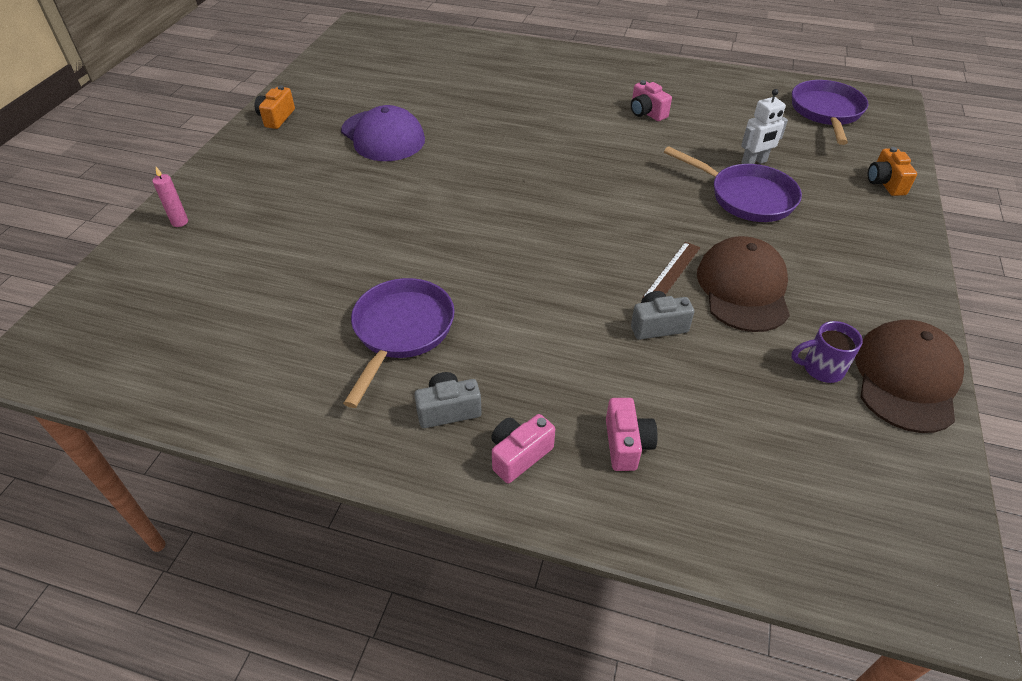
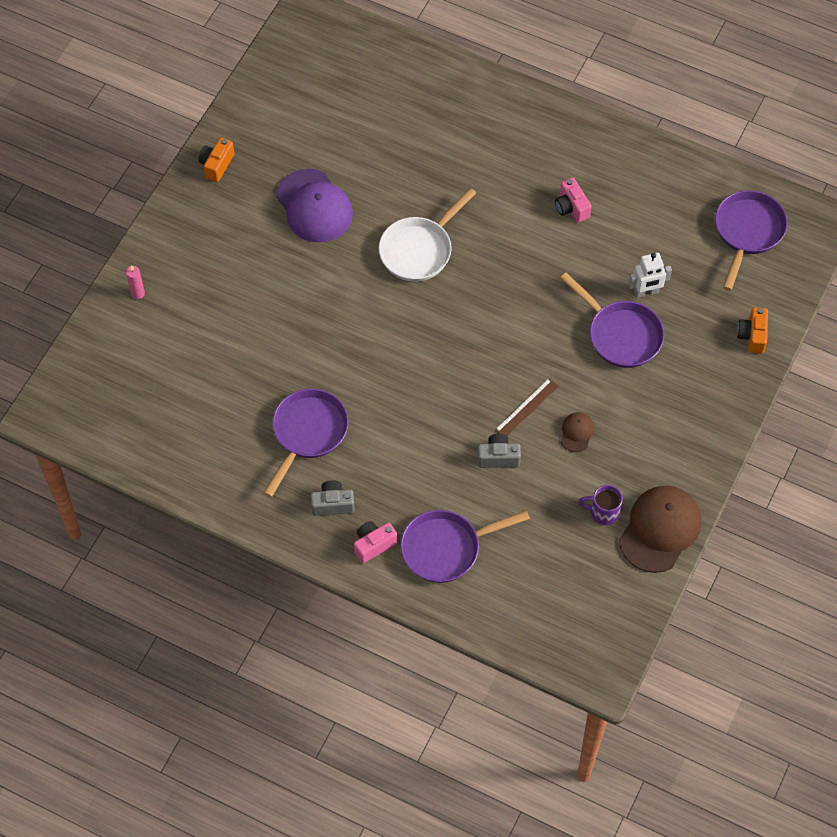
camera: 10 degrees right, 15 degrees up
pink camera [606,398,658,471] -> purple pan [400,510,530,583]
brown cap [697,236,790,332] -> brown cap [561,412,594,452], size x0.46
none -> white pan [379,188,476,282]

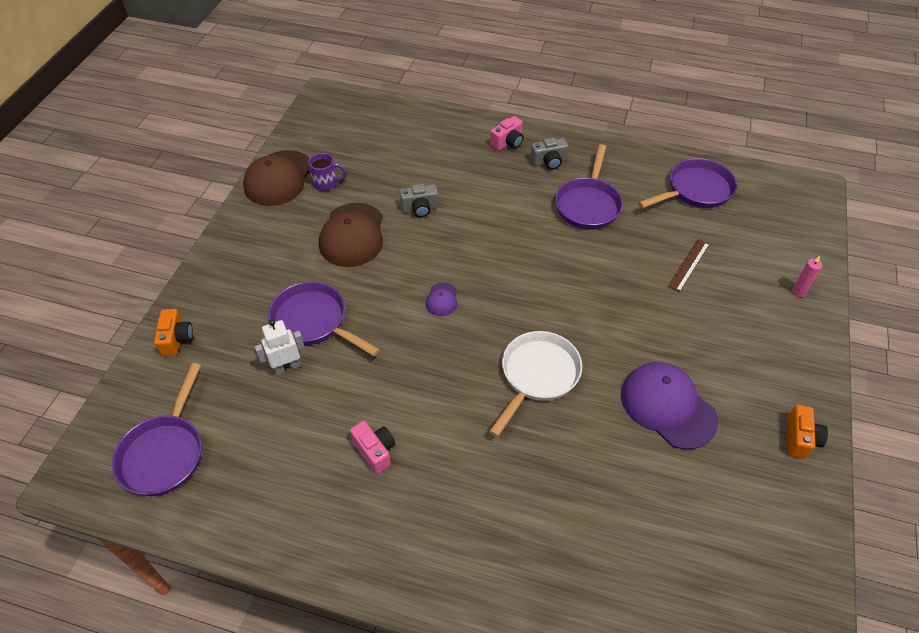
camera: 170 degrees right, 10 degrees down
purple pan [400,510,530,583] -> purple pan moved to [638,158,737,208]
brown ruler [495,378,559,436] -> brown ruler moved to [668,239,709,292]
brown cap [561,412,594,452] -> brown cap [319,203,383,267], size x2.16
none -> purple cap [426,282,457,316]

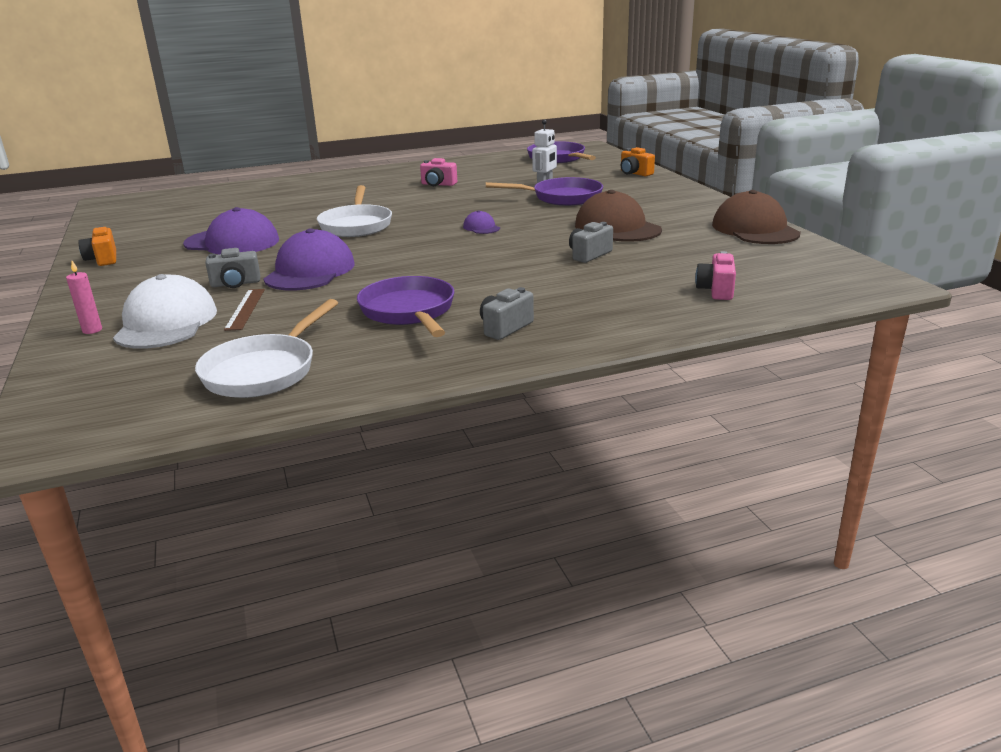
camera: 145 degrees right, 25 degrees down
purple mug [308,153,347,191] -> none
pink camera [490,116,524,151] -> pink camera moved to [695,251,736,300]
purple pan [638,158,737,208] -> white pan [195,299,338,398]
none -> white cap [113,274,217,349]
none -> grey camera [205,248,260,288]
none -> purple cap [264,228,355,290]

